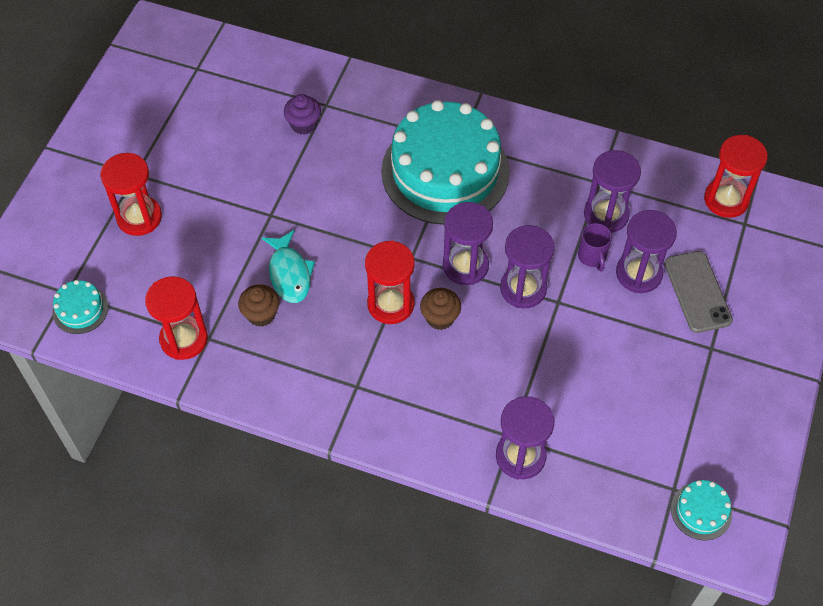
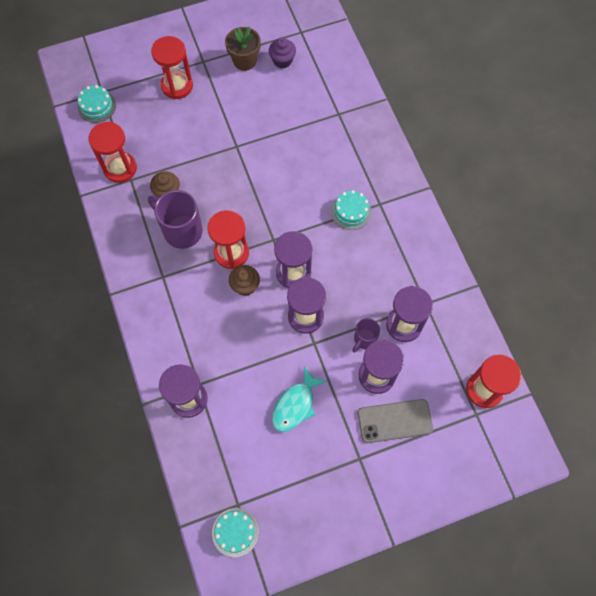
camera: 50 degrees right, 10 degrees up
turquoise fish [261,230,315,303] -> turquoise fish moved to [272,366,327,432]
purple cupcake [284,94,321,135] -> purple cupcake moved to [269,38,296,68]
turquoise cake [381,100,510,225] -> turquoise cake [331,190,371,230], size x0.41
grey phone [664,251,733,333] -> grey phone turned 45 degrees clockwise [357,399,433,443]
none -> purple mug [148,190,203,249]
none -> brown flower pot [225,27,261,71]

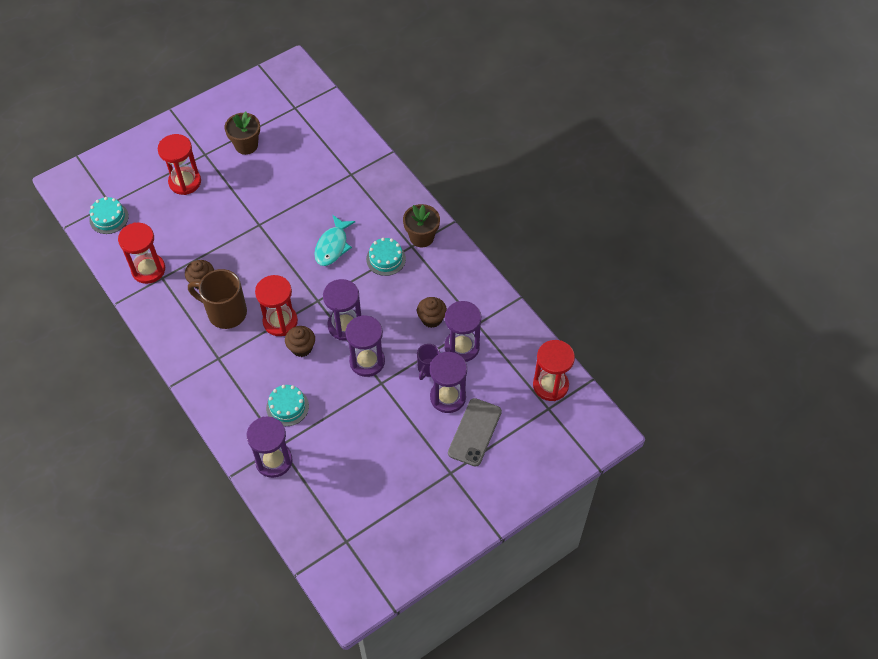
camera: 15 degrees left, 10 degrees down
purple mug [148,190,203,249] -> brown mug [188,269,247,329]
turquoise cake [212,508,259,557] -> turquoise cake moved to [266,385,309,426]
purple cupcake [269,38,296,68] -> none
turquoise fish [272,366,327,432] -> turquoise fish moved to [314,215,356,266]
grey phone [357,399,433,443] -> grey phone turned 45 degrees counterclockwise [448,398,502,467]
none -> brown flower pot [403,204,440,247]
none -> brown cupcake [417,297,447,328]

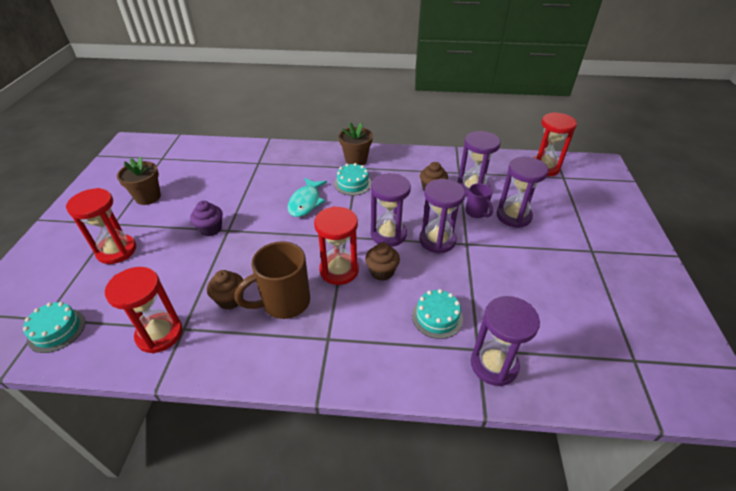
camera: 50 degrees left, 15 degrees down
turquoise fish [314,215,356,266] -> turquoise fish turned 45 degrees clockwise [288,178,327,217]
grey phone [448,398,502,467] -> none
none -> purple cupcake [190,201,223,236]

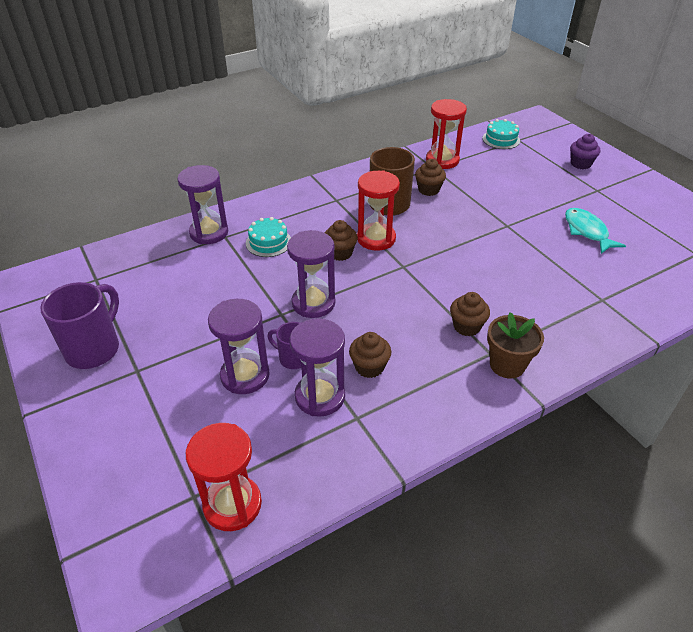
camera: 145 degrees right, 0 degrees up
red hourglass [66,188,136,264] -> none
brown flower pot [117,157,161,205] -> none
purple cupcake [190,201,223,236] -> purple cupcake moved to [570,134,600,169]
turquoise fish [288,178,327,217] -> turquoise fish moved to [565,208,626,254]
turquoise cake [334,163,372,195] -> brown cupcake [450,292,490,336]
purple hourglass [371,173,411,247] -> none
none -> purple mug [40,282,119,369]

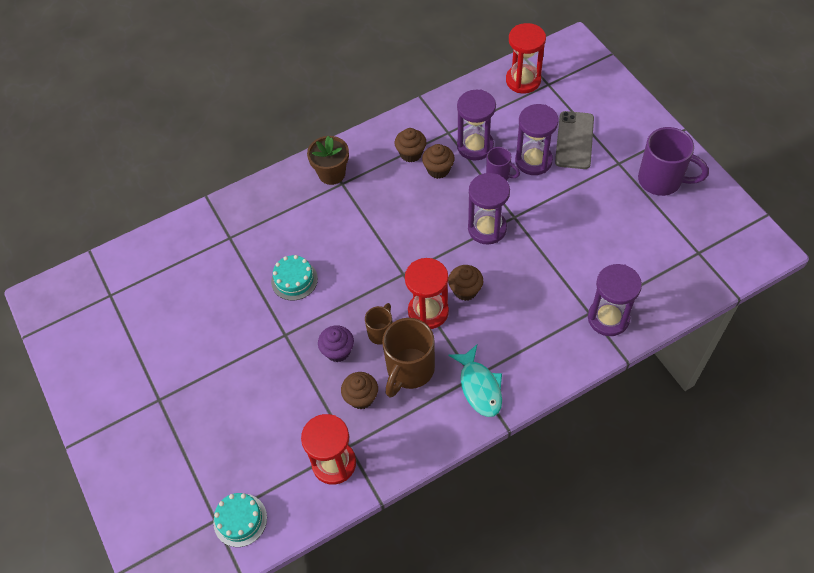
camera: 175 degrees left, 15 degrees up
purple mug [40,282,119,369] -> purple mug turned 90 degrees counterclockwise [638,127,709,196]
turquoise cake [246,217,291,257] -> turquoise cake moved to [271,255,318,300]
brown cupcake [450,292,490,336] -> brown cupcake moved to [395,128,426,163]
turquoise fish [565,208,626,254] -> turquoise fish moved to [448,345,502,417]
purple cupcake [570,134,600,169] -> purple cupcake moved to [318,325,354,362]
none -> brown mug [365,303,393,345]
none -> grey phone [555,111,594,169]

